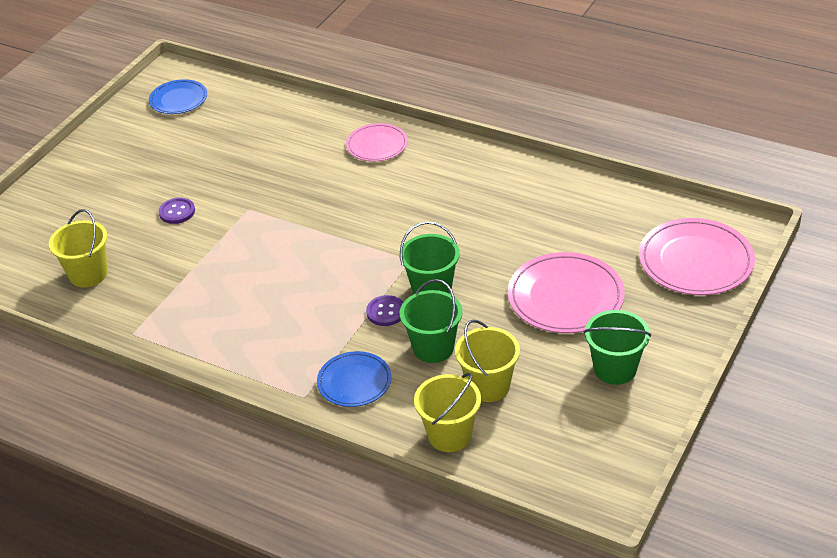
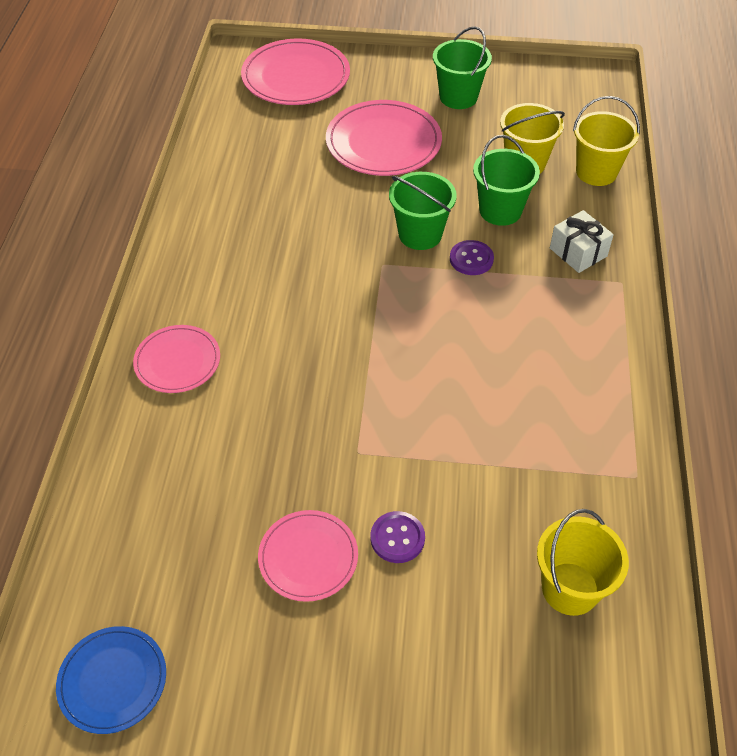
camera: 115 degrees left, 10 degrees up
blue plate [317,351,392,407] -> white gift [550,210,614,273]
none -> pink plate [258,510,358,602]

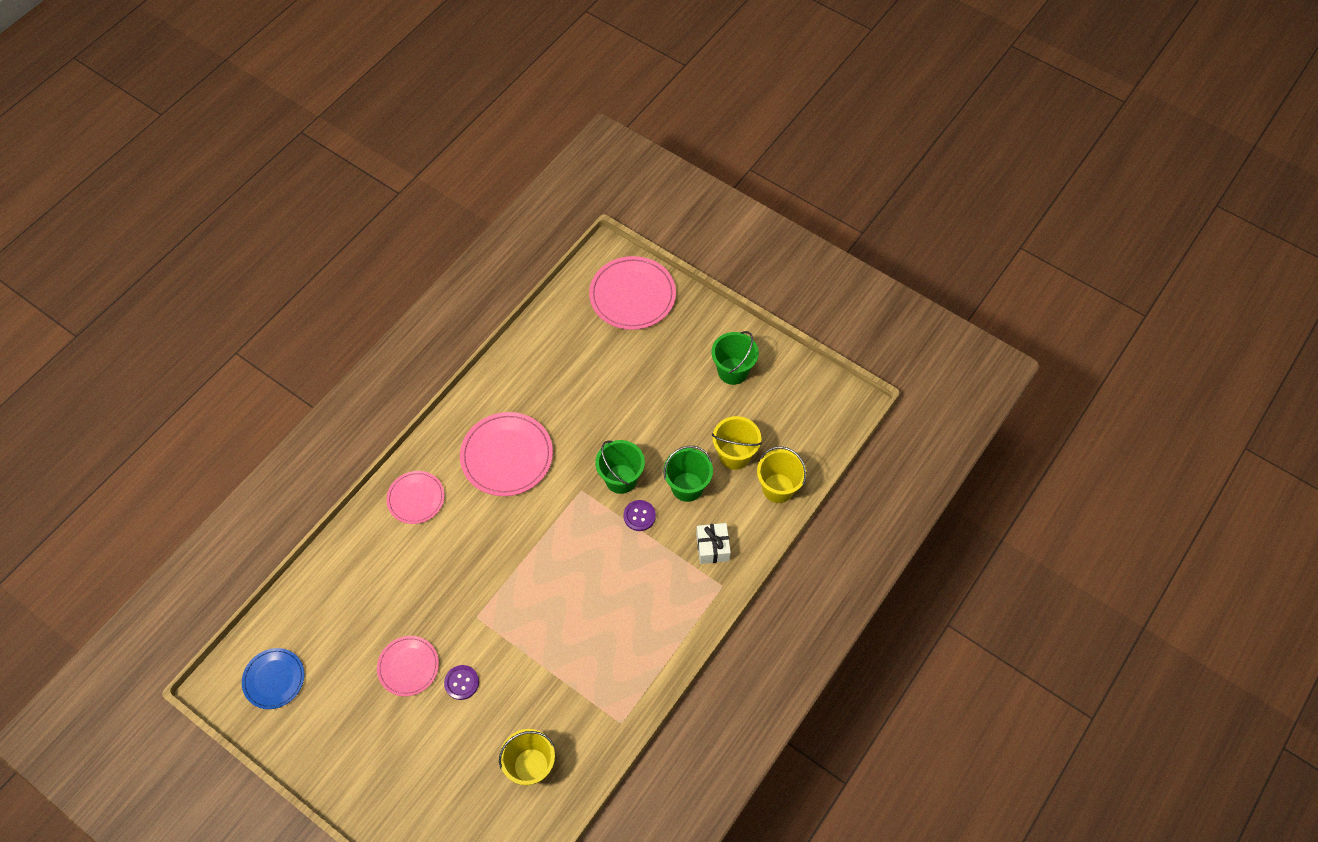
camera: 30 degrees right, 10 degrees up
pink plate [326,100,442,176] -> pink plate moved to [460,412,553,496]

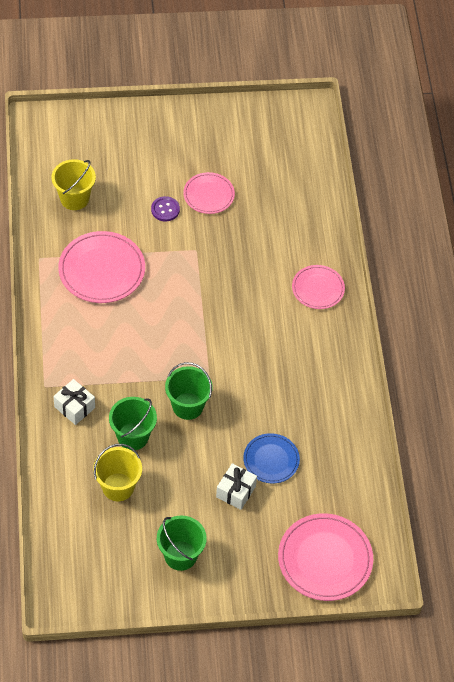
camera: 135 degrees right, 5 degrees down
blue plate [242,648,304,709] -> blue plate moved to [243,433,300,484]
pink plate [460,412,553,496] -> pink plate moved to [58,231,145,303]
purple button [623,500,656,531] -> none
yellow bucket [757,446,807,503] -> none
none -> white gift [216,463,257,510]

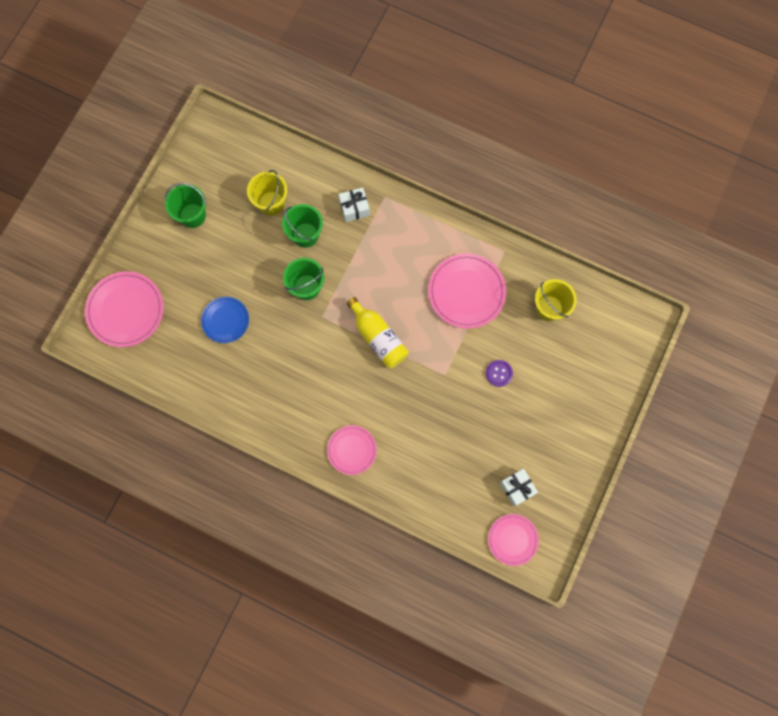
camera: 125 degrees right, 20 degrees up
pink plate [183,172,235,214] -> pink plate moved to [488,514,539,566]
white gift [216,463,257,510] -> white gift moved to [500,469,538,506]
none -> yellow bottle [347,297,409,368]

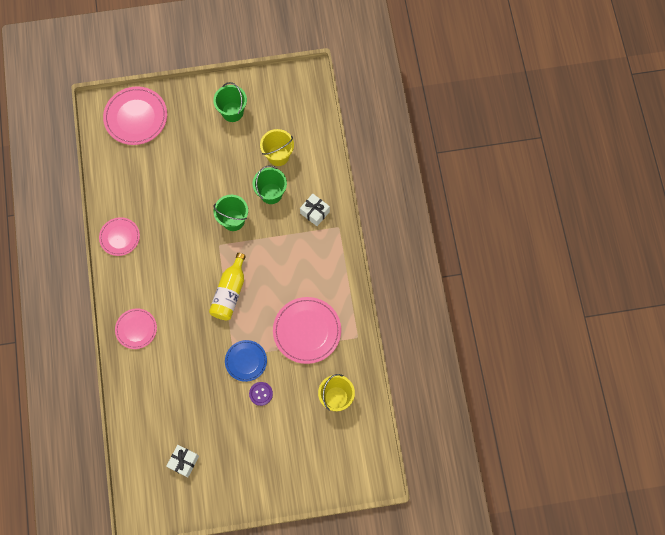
camera: 55 degrees right, 5 degrees down
blue plate [201,297,249,343] -> blue plate moved to [225,340,267,382]
pink plate [488,514,539,566] -> pink plate moved to [99,217,140,256]

